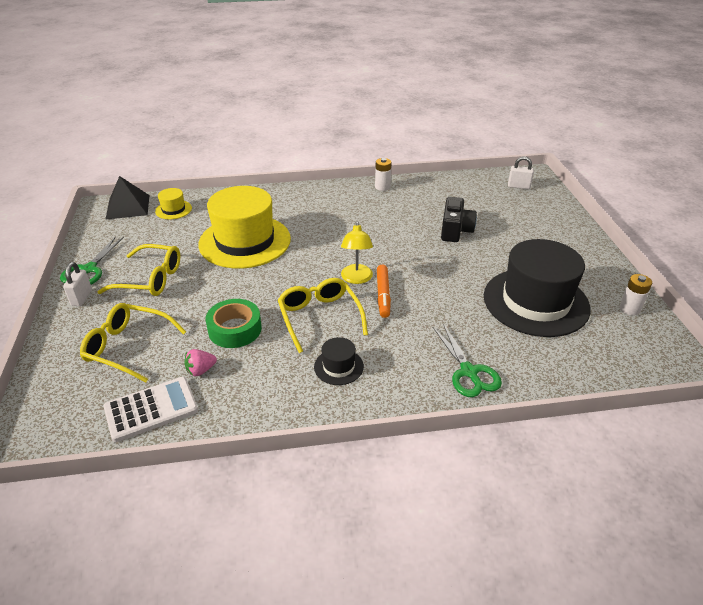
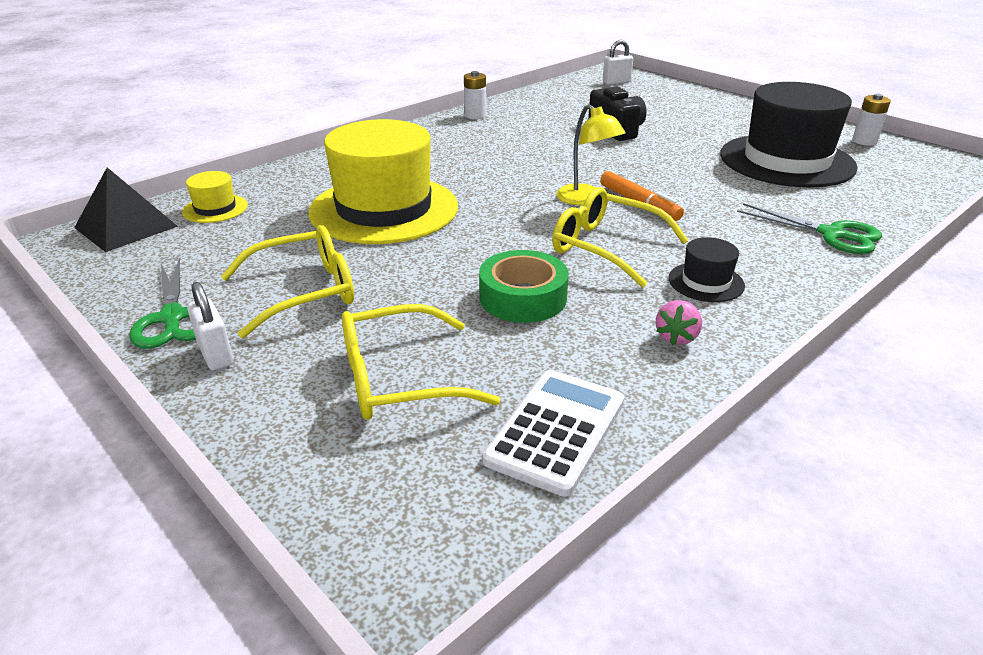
camera: 35 degrees left, 5 degrees down
pink strawberry [184,349,217,376] -> pink strawberry moved to [656,300,702,345]

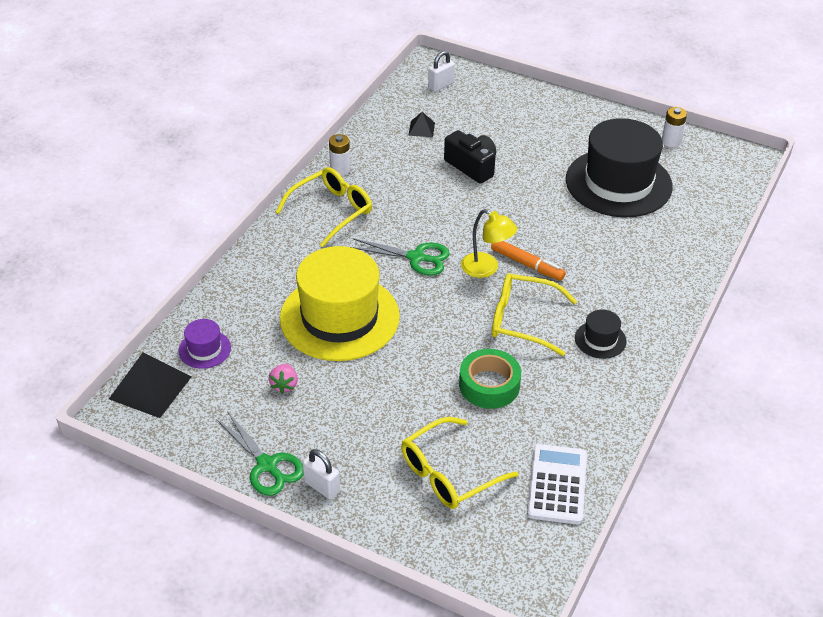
camera: 20 degrees left, 10 degrees up
yellow hat [182,171,248,223] -> purple hat [178,319,231,369]
yellow glasses [221,225,354,338] -> yellow glasses moved to [276,167,372,247]
pink strawberry [656,300,702,345] -> pink strawberry moved to [269,364,298,394]
green scissors [737,203,882,254] -> green scissors moved to [351,239,450,276]
none -> black pyramid [408,112,435,137]

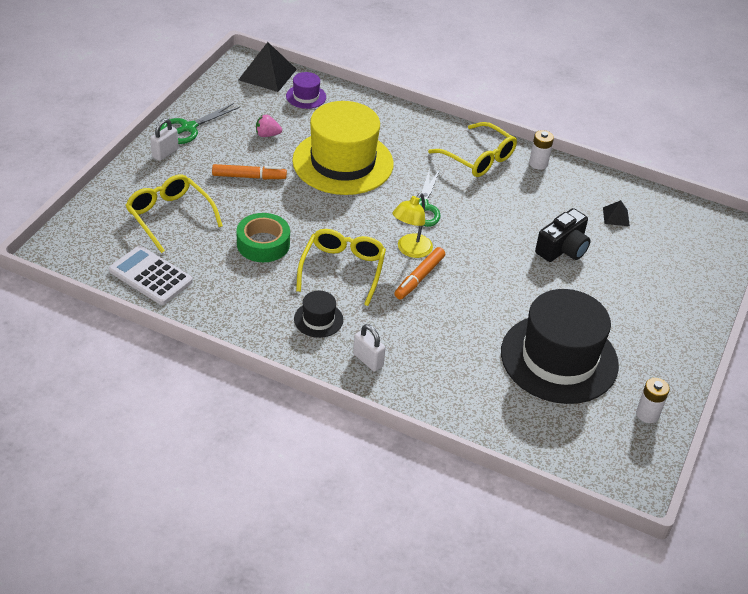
camera: 85 degrees right, 0 degrees up
white padlock [428,51,455,92] -> white padlock moved to [353,324,386,372]
white calculator [527,444,587,525] -> white calculator turned 150 degrees counterclockwise [109,246,193,305]
none -> orange marker [212,164,287,179]

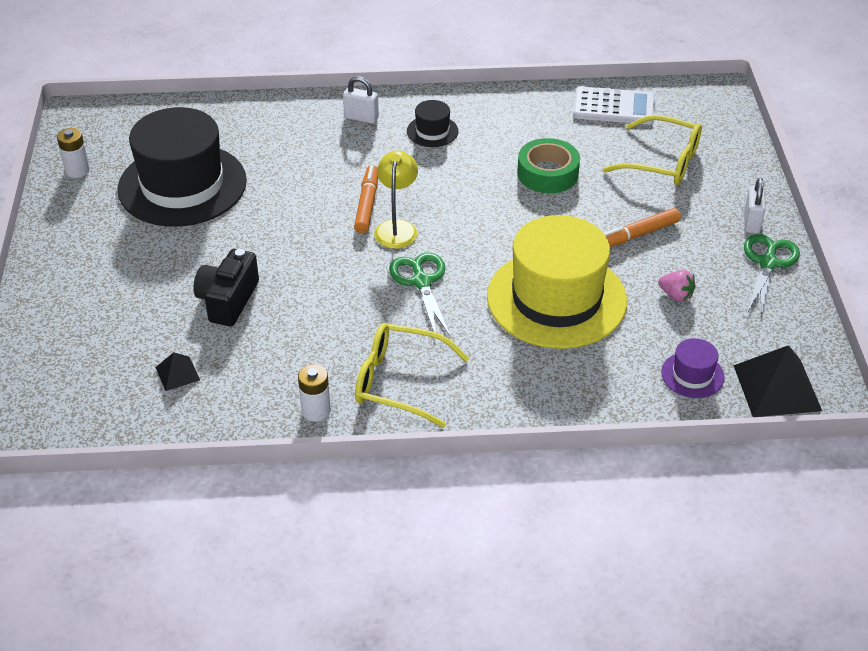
camera: 155 degrees right, 0 degrees up
pink strawberry [256,115,282,137] -> pink strawberry turned 60 degrees clockwise [658,270,695,302]
yellow glasses [296,229,386,306] -> none

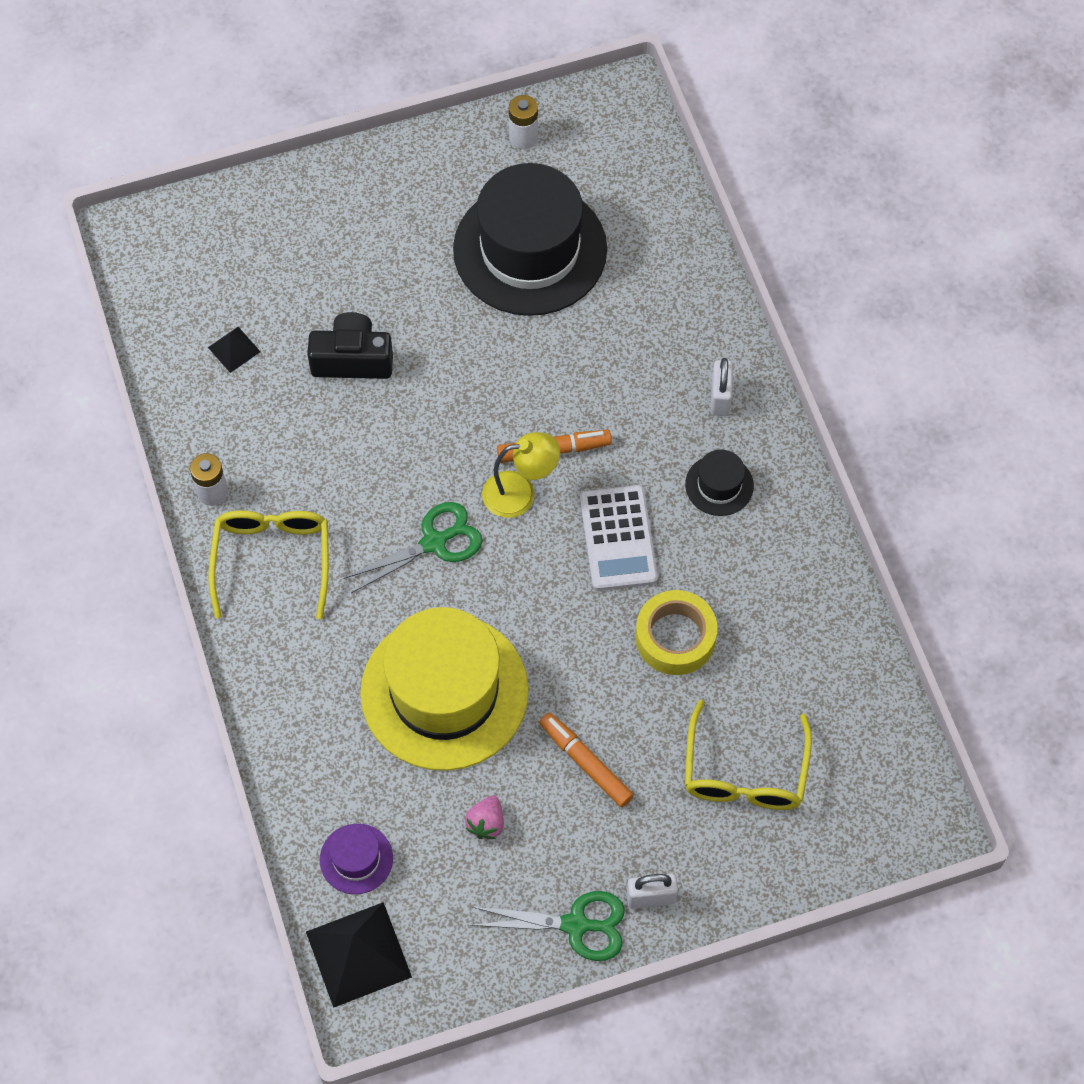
camera: 75 degrees right, 20 degrees up
green tape [517,138,580,193] -> yellow tape [635,590,717,675]
white calculator [573,86,655,125] -> white calculator moved to [580,485,658,591]

